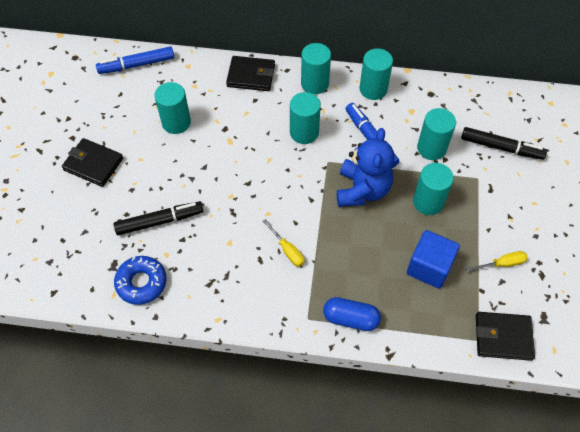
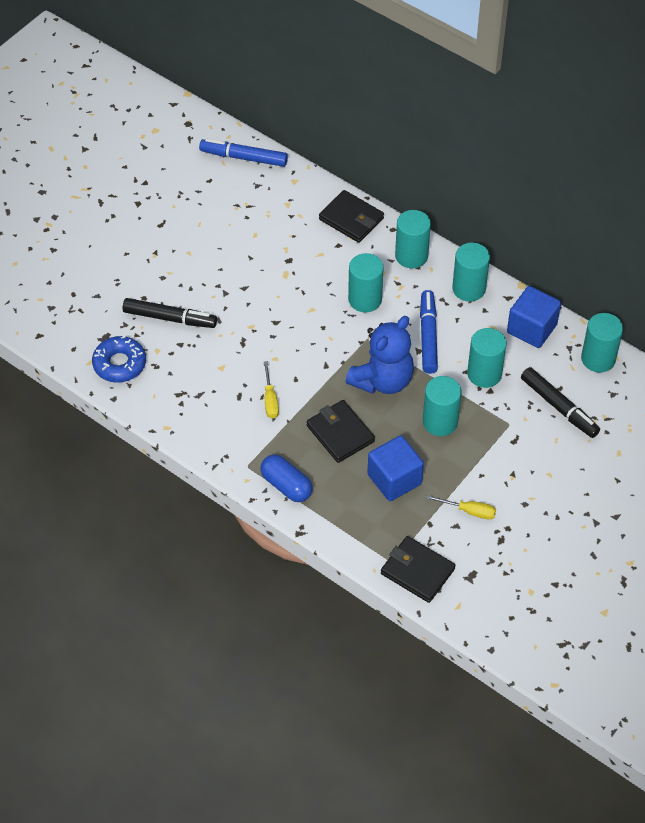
camera: 30 degrees right, 5 degrees down
black wallet [62,138,123,187] -> black wallet moved to [306,400,375,463]
turquoise cylinder [154,82,191,134] -> turquoise cylinder moved to [581,313,623,372]
none -> blue cube [507,286,561,348]

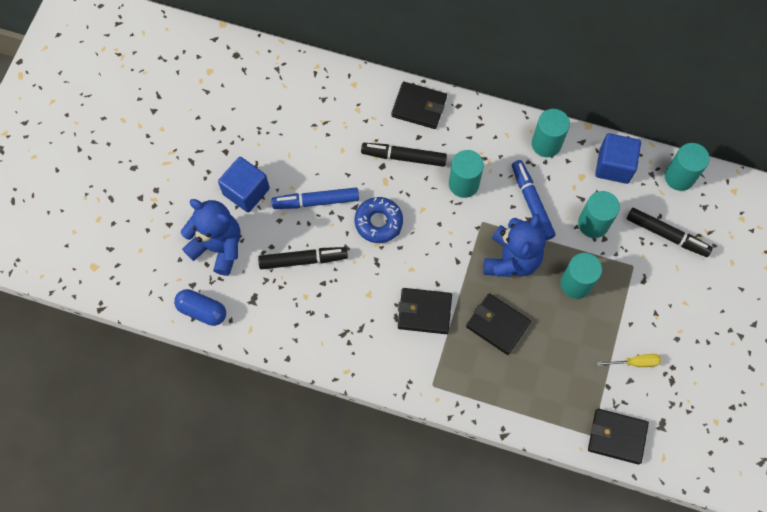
camera: 20 degrees left, 15 degrees up
blue donut [92,336,146,383] -> blue donut moved to [355,197,403,243]
blue marker [199,139,288,167] -> blue marker moved to [272,188,359,209]
blue capsule [261,455,313,502] -> blue capsule moved to [174,289,226,326]
yellow screwdriver [264,361,279,418] -> black wallet [398,288,452,334]
blue cube [368,435,424,501] -> blue cube moved to [218,157,270,212]
turquoise cylinder [395,210,431,268] -> none
none -> blue teddy bear [181,199,240,276]
none -> black marker [361,143,447,167]

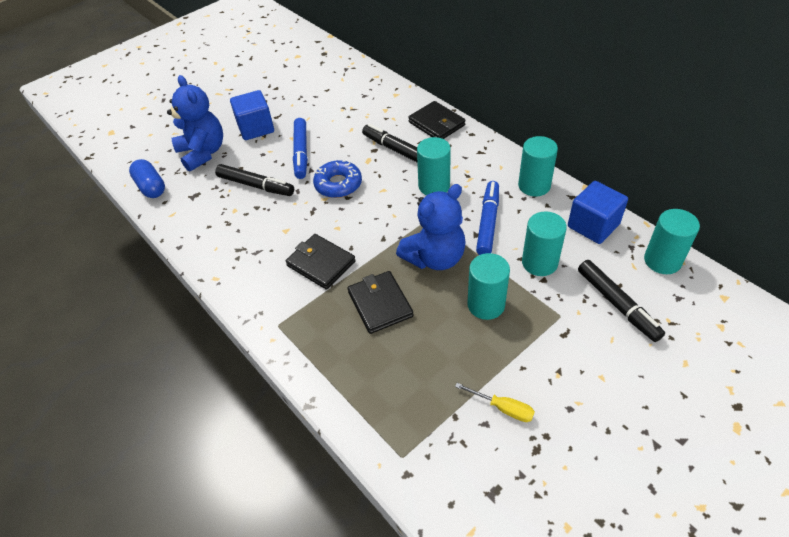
camera: 35 degrees right, 20 degrees down
blue marker [272,188,359,209] -> blue marker turned 120 degrees counterclockwise [293,118,308,179]
black wallet [588,409,649,465] -> none

